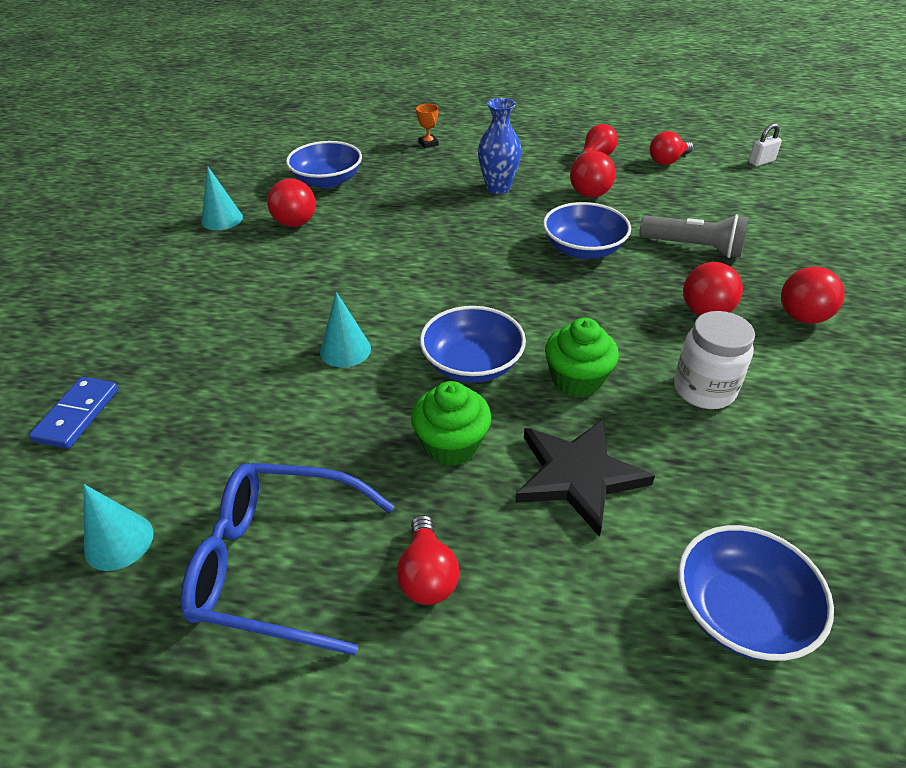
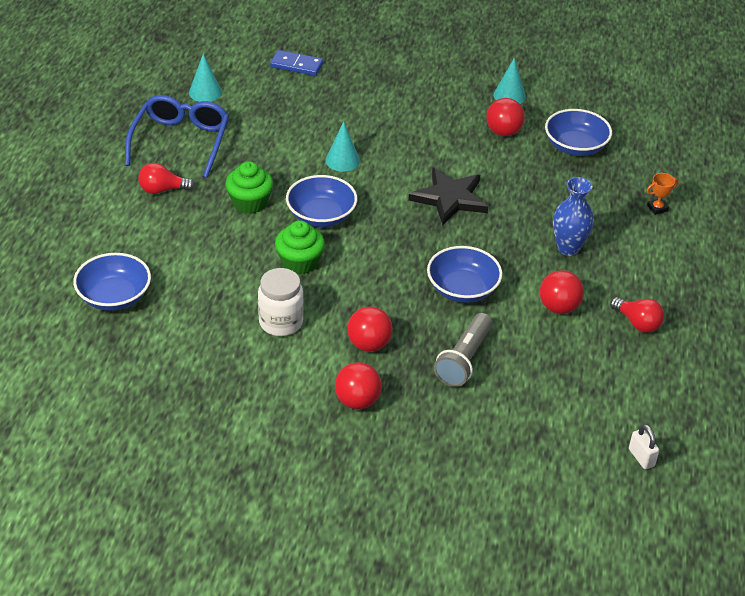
camera: 90 degrees right, 0 degrees up
black star [515,419,655,537] -> black star moved to [408,167,488,225]
red light bulb [650,131,693,165] -> none

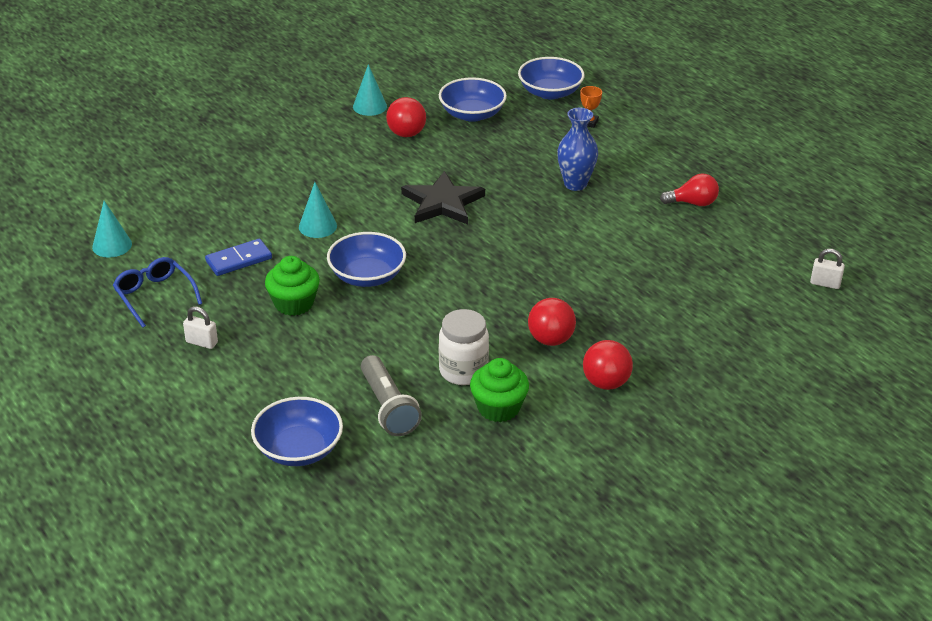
camera: 45 degrees left, 5 degrees down
blue glasses [125,95,229,178] -> blue glasses [113,257,202,328], size x0.65
red light bulb [138,163,195,194] -> white padlock [183,306,218,349]
blue domino [270,50,323,76] -> blue domino moved to [205,239,272,276]
green cupcake [275,220,325,274] -> green cupcake moved to [470,358,529,422]
blue bowl [427,246,502,303] -> blue bowl moved to [518,57,584,100]
grey flashlight [434,313,492,387] -> grey flashlight moved to [361,355,422,436]
red ball [540,270,584,314] -> none

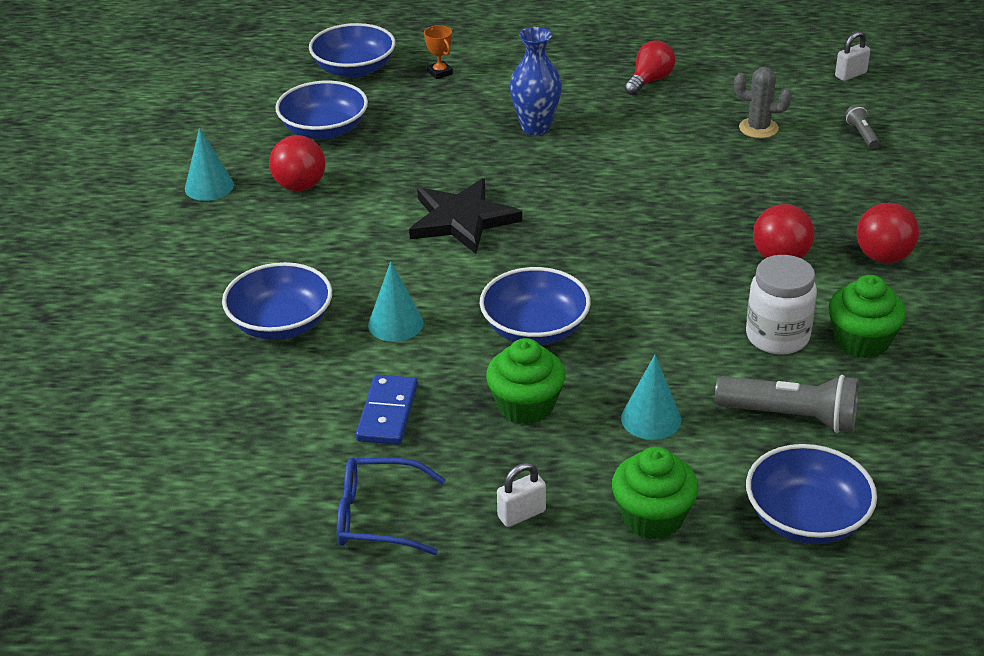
camera: 50 degrees left, 0 degrees up
turquoise cone [92,201,132,258] -> turquoise cone moved to [621,355,681,440]
none -> blue bowl [222,262,332,340]
none -> green cupcake [612,447,698,539]
none -> grey cactus [734,67,792,138]
none -> grey flashlight [845,105,879,148]

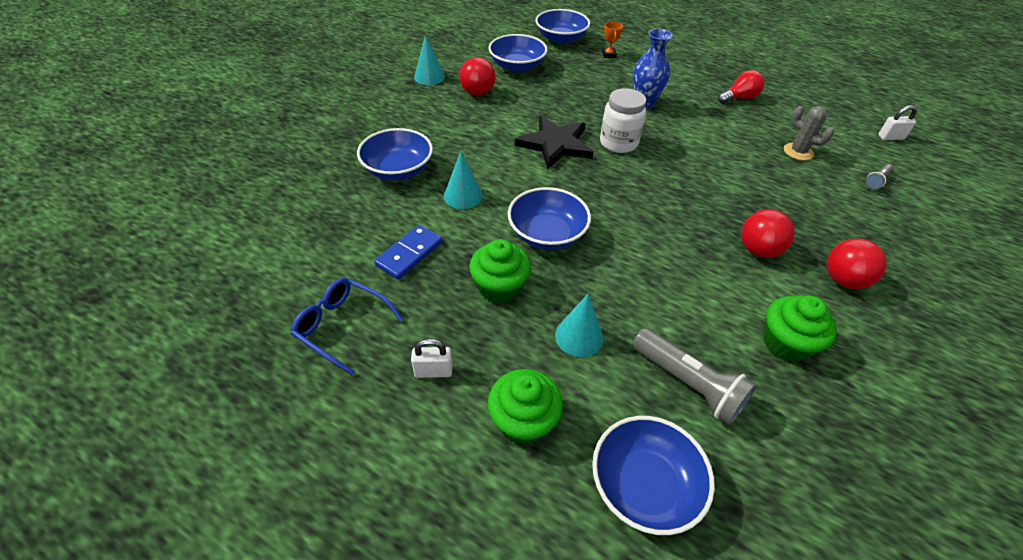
camera: 25 degrees right, 10 degrees up
white jar [746,255,817,355] -> white jar moved to [600,88,646,153]
grey flashlight [845,105,879,148] -> grey flashlight turned 150 degrees counterclockwise [865,164,893,190]

